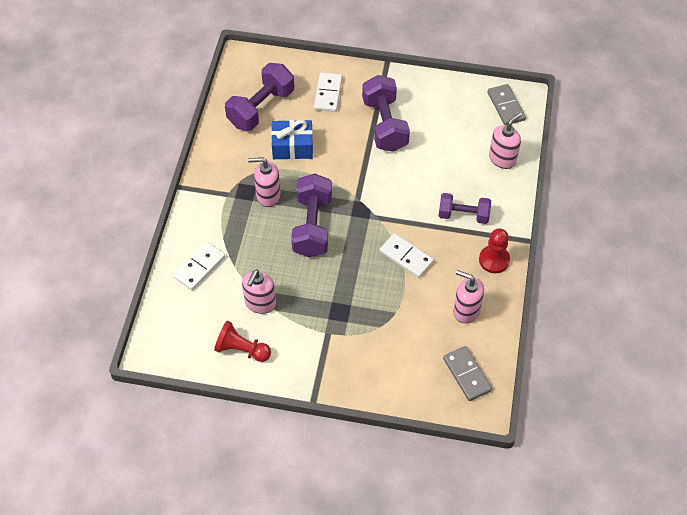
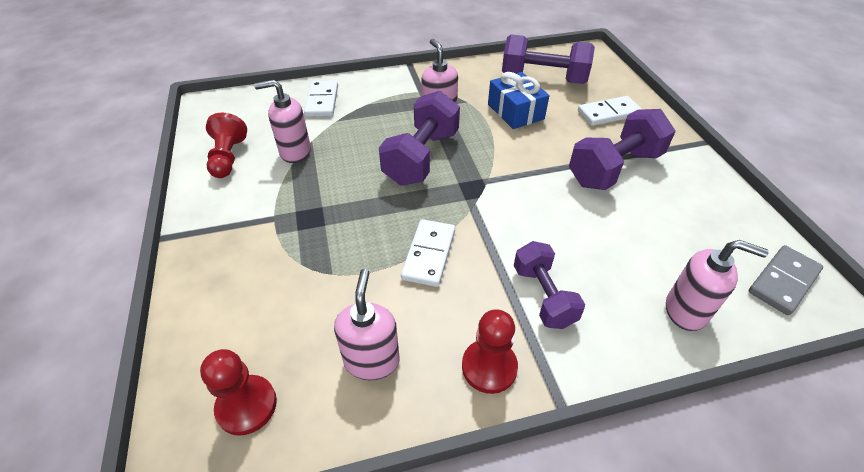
camera: 65 degrees right, 10 degrees down
white domino [174,242,225,290] -> white domino turned 75 degrees clockwise [304,80,338,117]
purple dumbbell [291,173,332,258] -> purple dumbbell turned 45 degrees counterclockwise [379,91,460,185]
grey domino [443,346,492,401] -> red pawn [200,349,277,436]

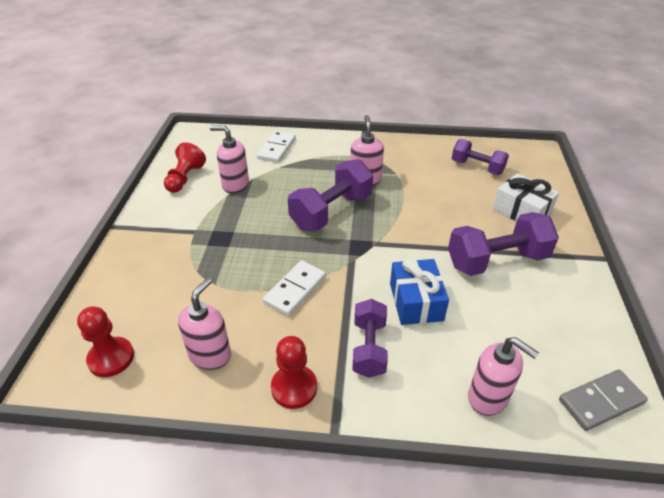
camera: 20 degrees right, 5 degrees down
blue gift [488,72,549,129] -> blue gift moved to [390,259,449,325]
purple dumbbell [502,34,595,84] -> purple dumbbell [452,139,509,175], size x0.65
white domino [578,96,642,126] -> white gift [493,173,559,221]

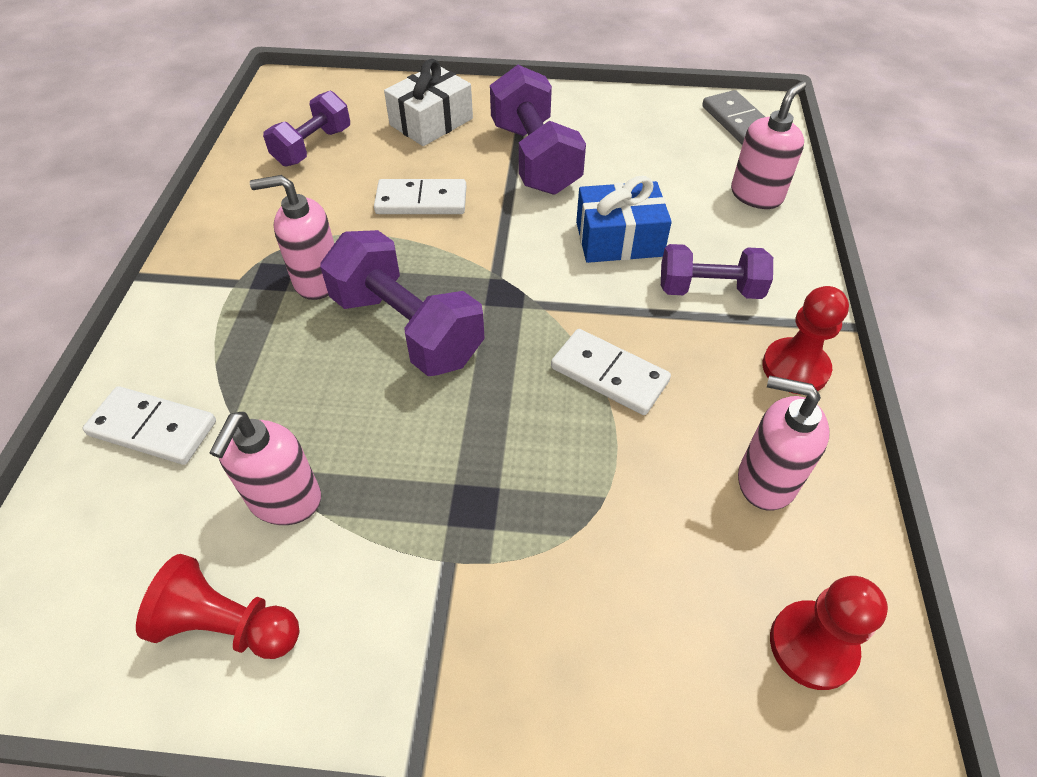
camera: 90 degrees left, 10 degrees up
none -> white domino [374,179,467,214]

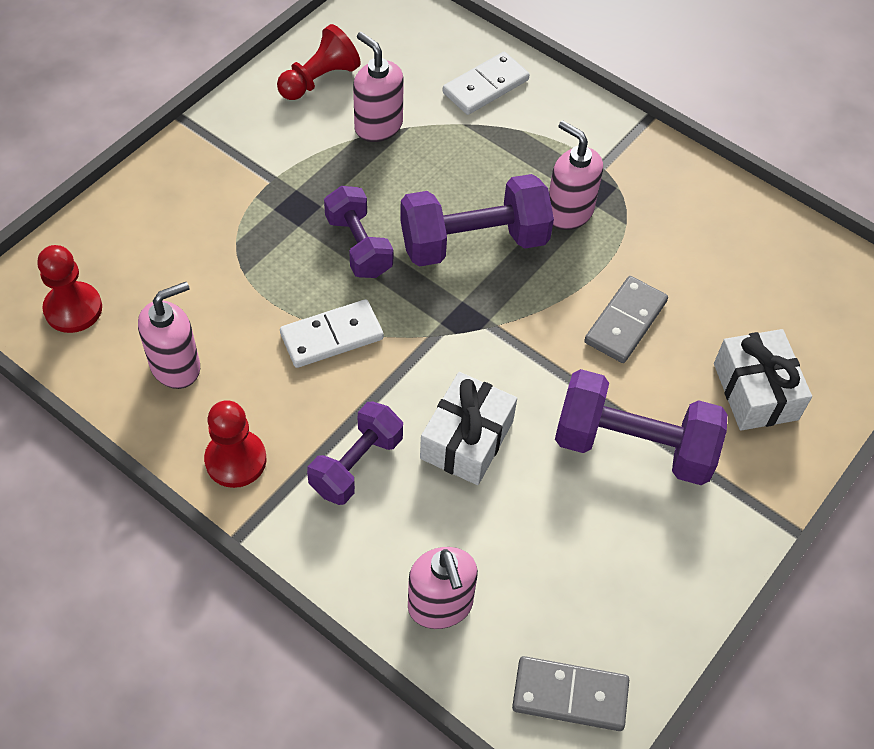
camera: 120 degrees right, 5 degrees up
pink soap dispenser [250,175,334,300] -> pink soap dispenser turned 75 degrees counterclockwise [549,121,603,230]
purple dumbbell [263,91,350,167] -> purple dumbbell moved to [324,186,393,278]
white domino [374,179,467,214] -> grey domino [584,276,668,363]
blue gift [576,176,672,263] -> white gift [420,372,517,485]

